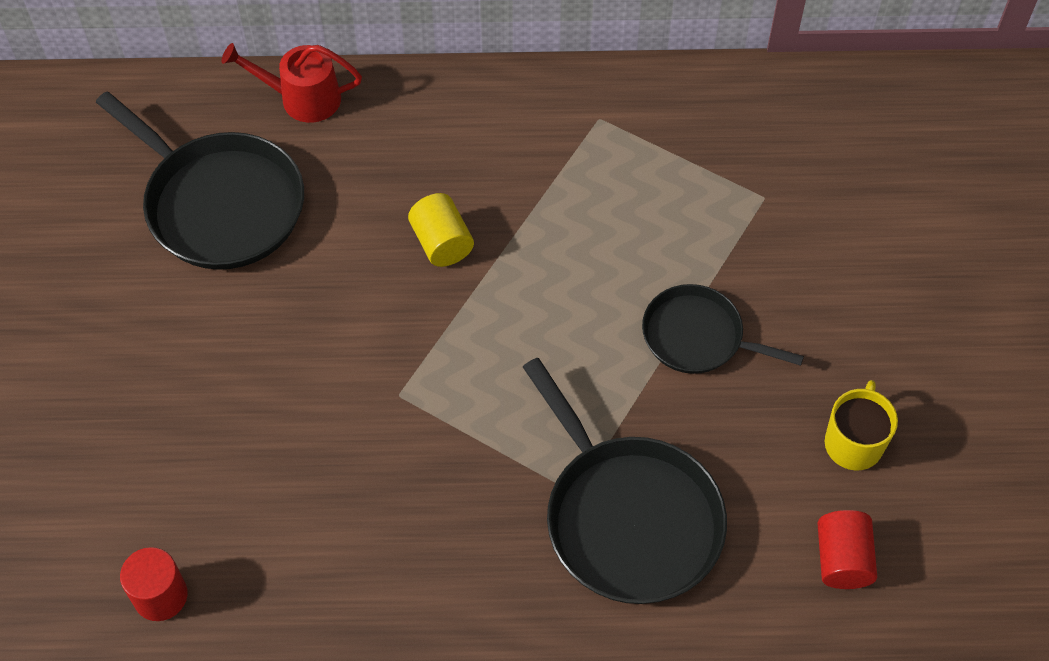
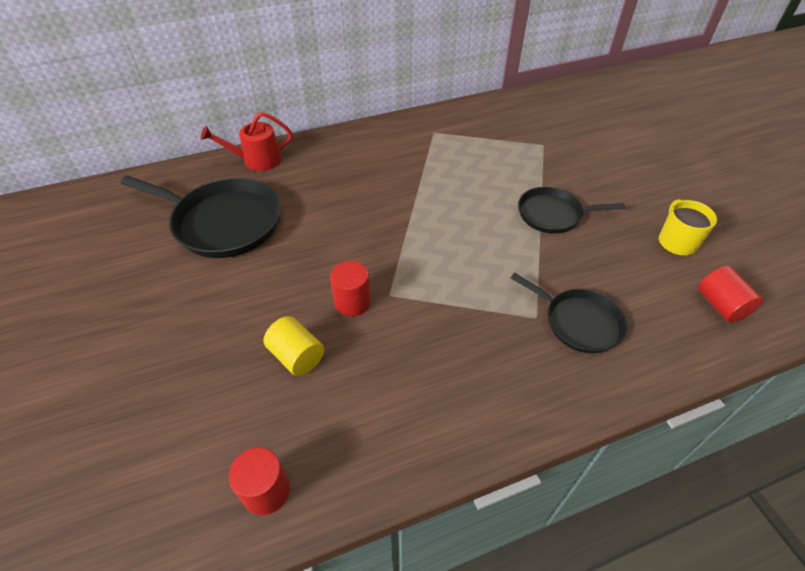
camera: 20 degrees left, 10 degrees down
yellow cylinder [408,193,474,267] -> yellow cylinder moved to [263,316,324,376]
black pan [523,358,727,604] -> black pan [511,273,627,354], size x0.60
none -> red cylinder [330,261,371,317]

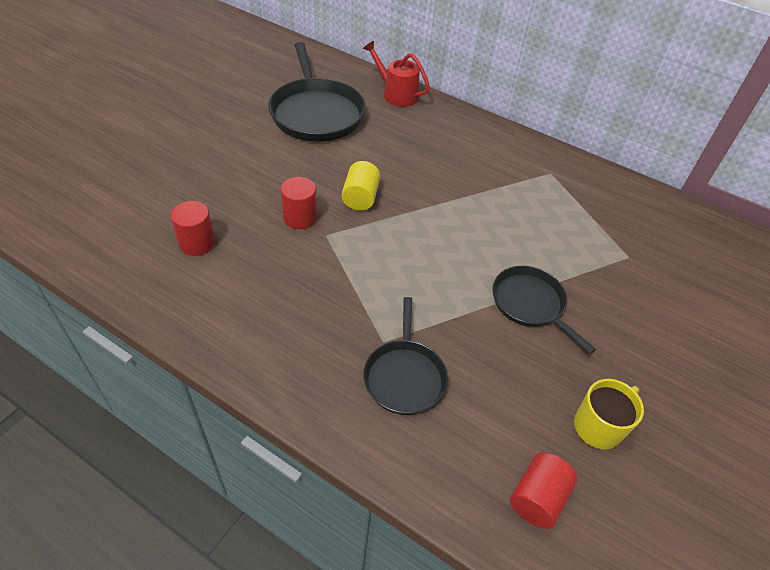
camera: 50 degrees right, 0 degrees up
red cylinder [229,447,290,515] -> red cylinder moved to [170,201,215,256]
yellow cylinder [263,316,324,376] -> yellow cylinder moved to [341,161,380,211]

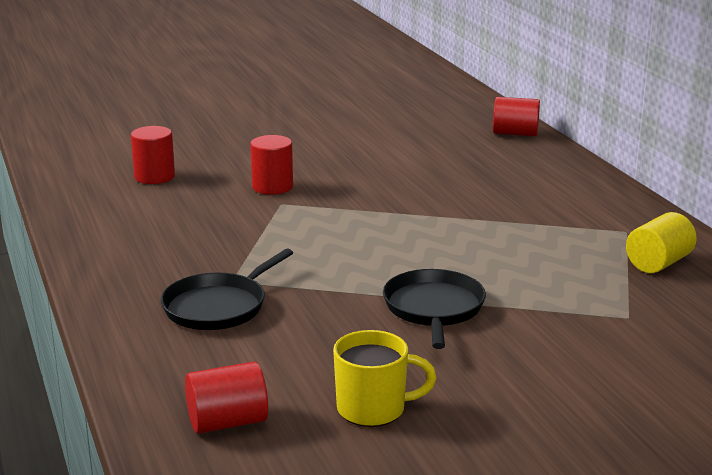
camera: 40 degrees right, 25 degrees down
black pan [268,42,366,142] -> none
yellow cylinder [341,161,380,211] -> yellow cylinder moved to [626,212,697,273]
red watering can [363,41,430,107] -> red cylinder [493,97,540,136]

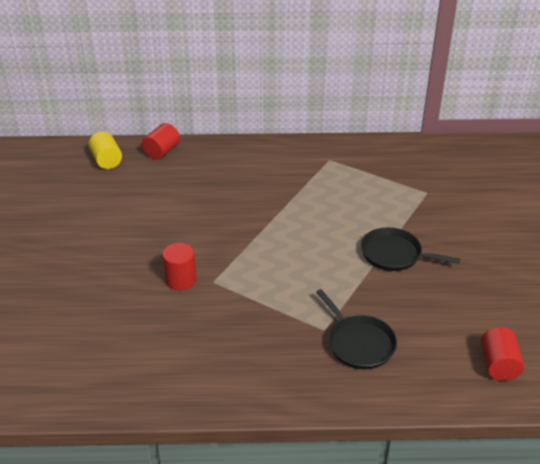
camera: 70 degrees left, 15 degrees up
red cylinder [131,126,175,184] -> none
yellow mug [333,330,436,427] -> none
yellow cylinder [626,212,697,273] -> yellow cylinder moved to [88,132,122,169]

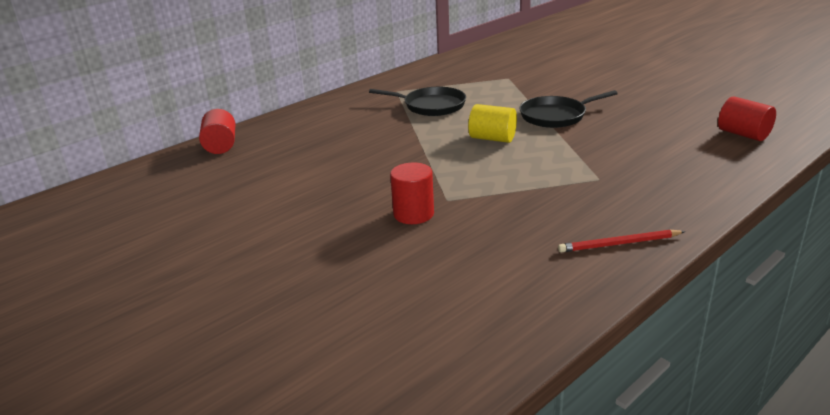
camera: 40 degrees left, 10 degrees down
yellow cylinder [88,132,122,169] -> yellow cylinder moved to [468,104,517,143]
black pan [316,289,397,369] -> black pan moved to [369,87,466,116]
none -> red pencil [558,230,685,253]

